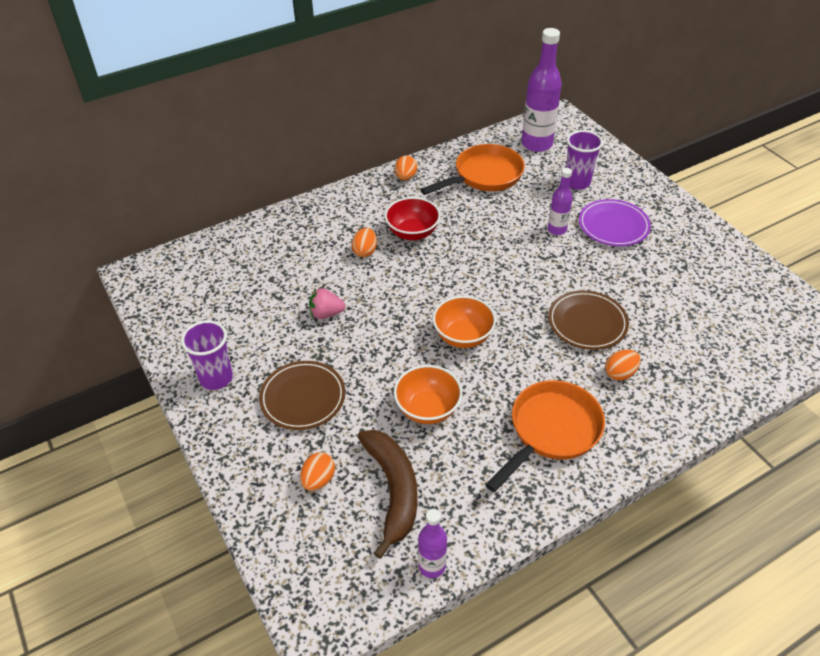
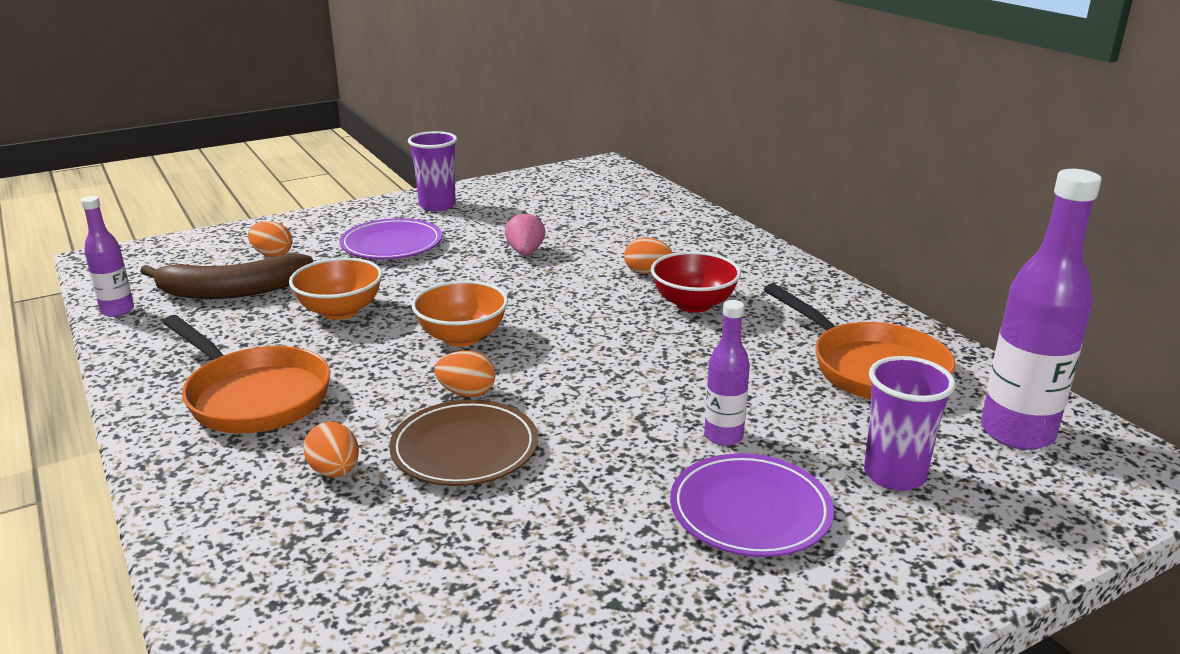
camera: 90 degrees right, 20 degrees down
brown plate [259,361,345,430] -> purple plate [339,218,442,259]
orange egg [395,155,417,181] -> orange egg moved to [434,351,496,397]

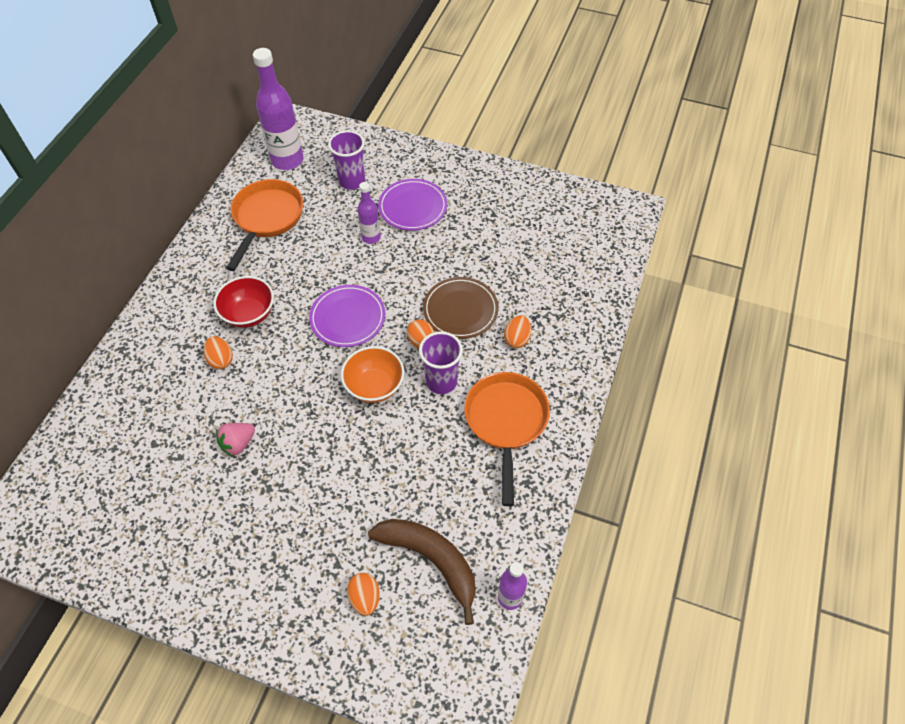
camera: 130 degrees left, 30 degrees up
orange bowl [289,258,382,320] -> none
purple plate [339,218,442,259] -> purple plate moved to [309,285,385,347]
purple cup [408,131,457,212] -> purple cup moved to [419,331,463,394]

